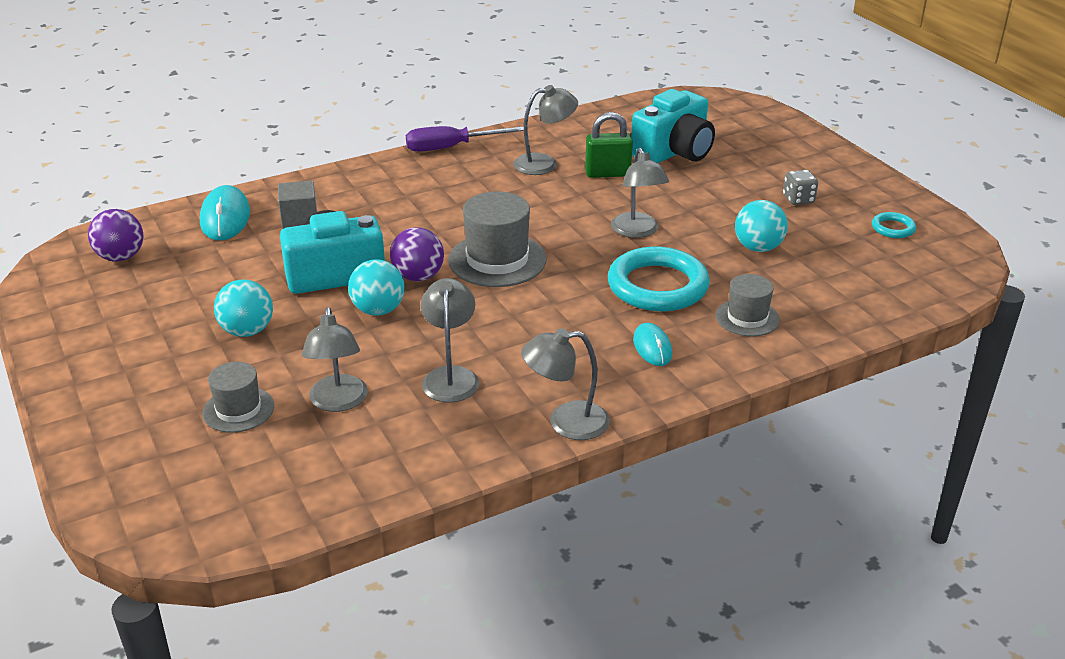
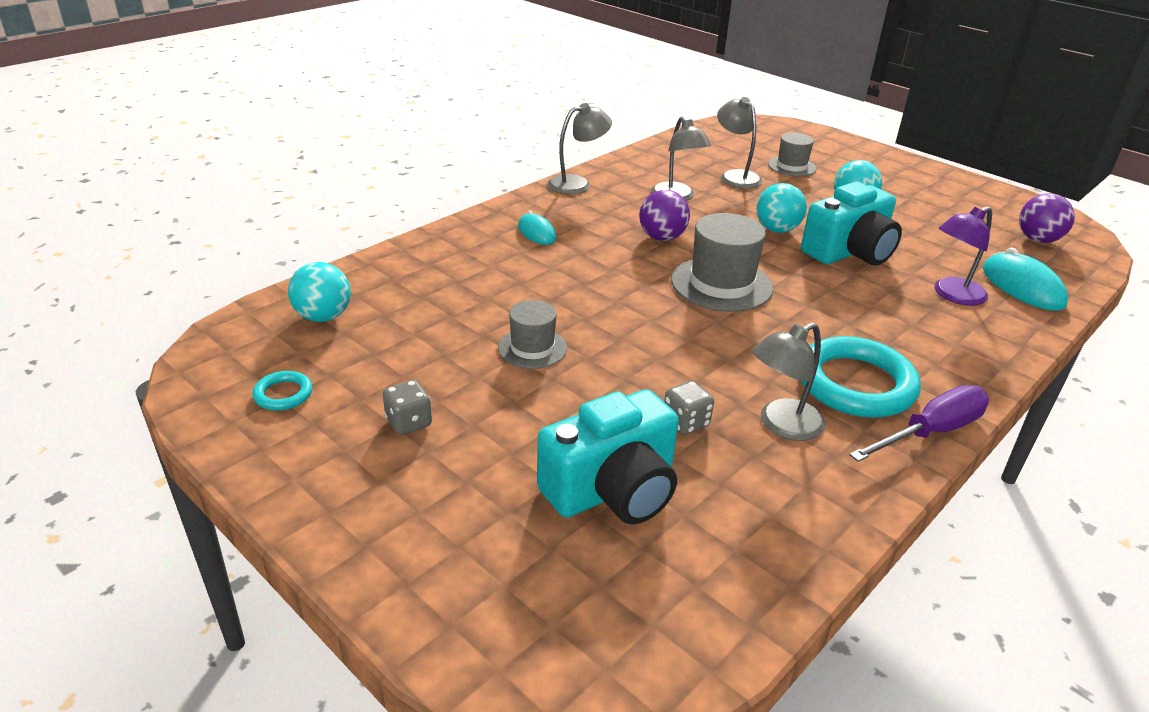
camera: 160 degrees right, 0 degrees up
grey cube [278,180,317,229] -> purple lamp [934,206,992,306]
purple ball [390,228,444,281] -> purple ball moved to [639,190,690,241]
green padlock [585,112,633,178] -> grey dice [664,381,714,435]
turquoise ring [608,247,710,311] -> turquoise ring moved to [801,336,921,418]
grey lamp [611,148,669,238] -> none
turquoise camera [631,89,715,163] -> turquoise camera turned 150 degrees counterclockwise [537,389,679,524]
grey hat [716,274,780,336] -> grey hat moved to [498,300,567,369]
turquoise ball [735,200,788,252] -> turquoise ball moved to [288,262,351,322]

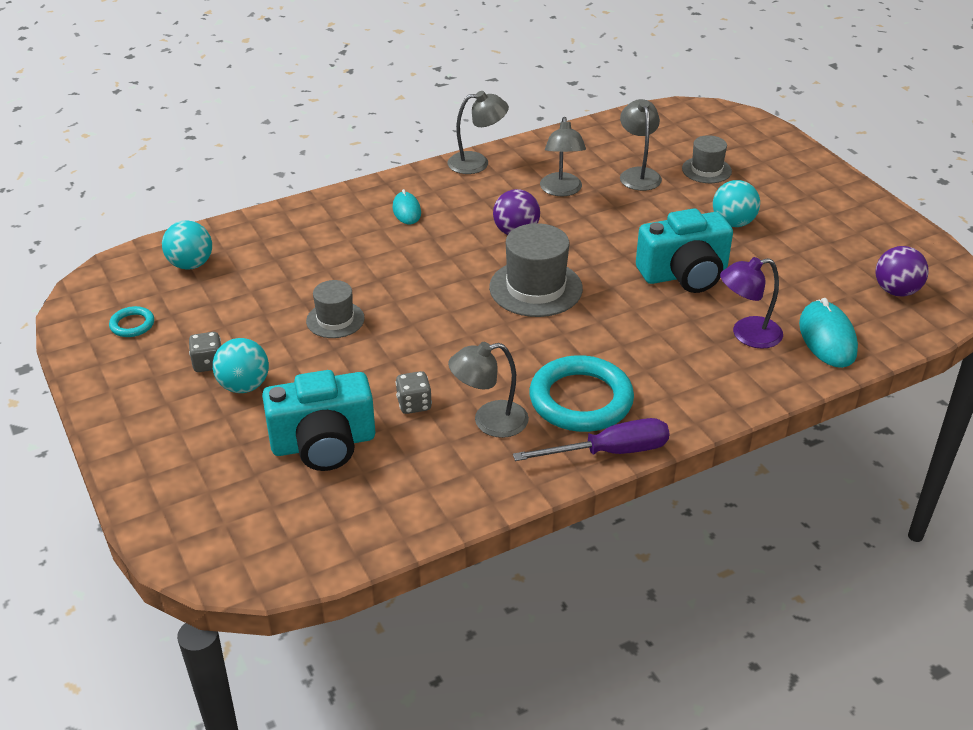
camera: 20 degrees right, 5 degrees up
turquoise ball [756,183,807,233] -> turquoise ball moved to [213,338,269,393]

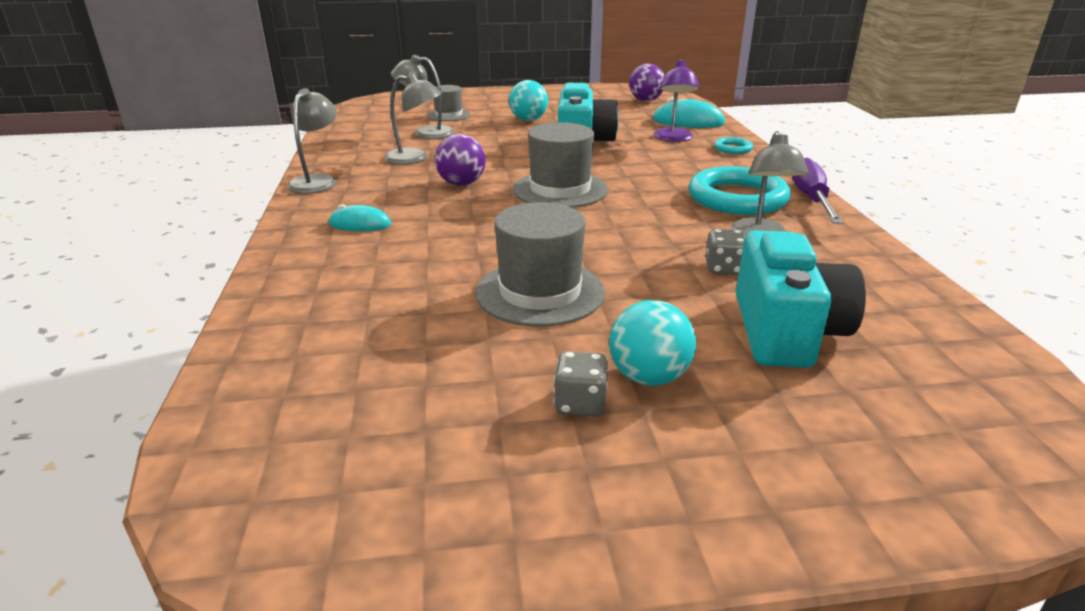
camera: 70 degrees left, 10 degrees down
turquoise ring [109,306,154,337] -> turquoise ring moved to [714,137,753,154]
turquoise ball [162,220,212,270] -> none
grey hat [306,280,365,338] -> grey hat [475,202,605,327], size x1.66

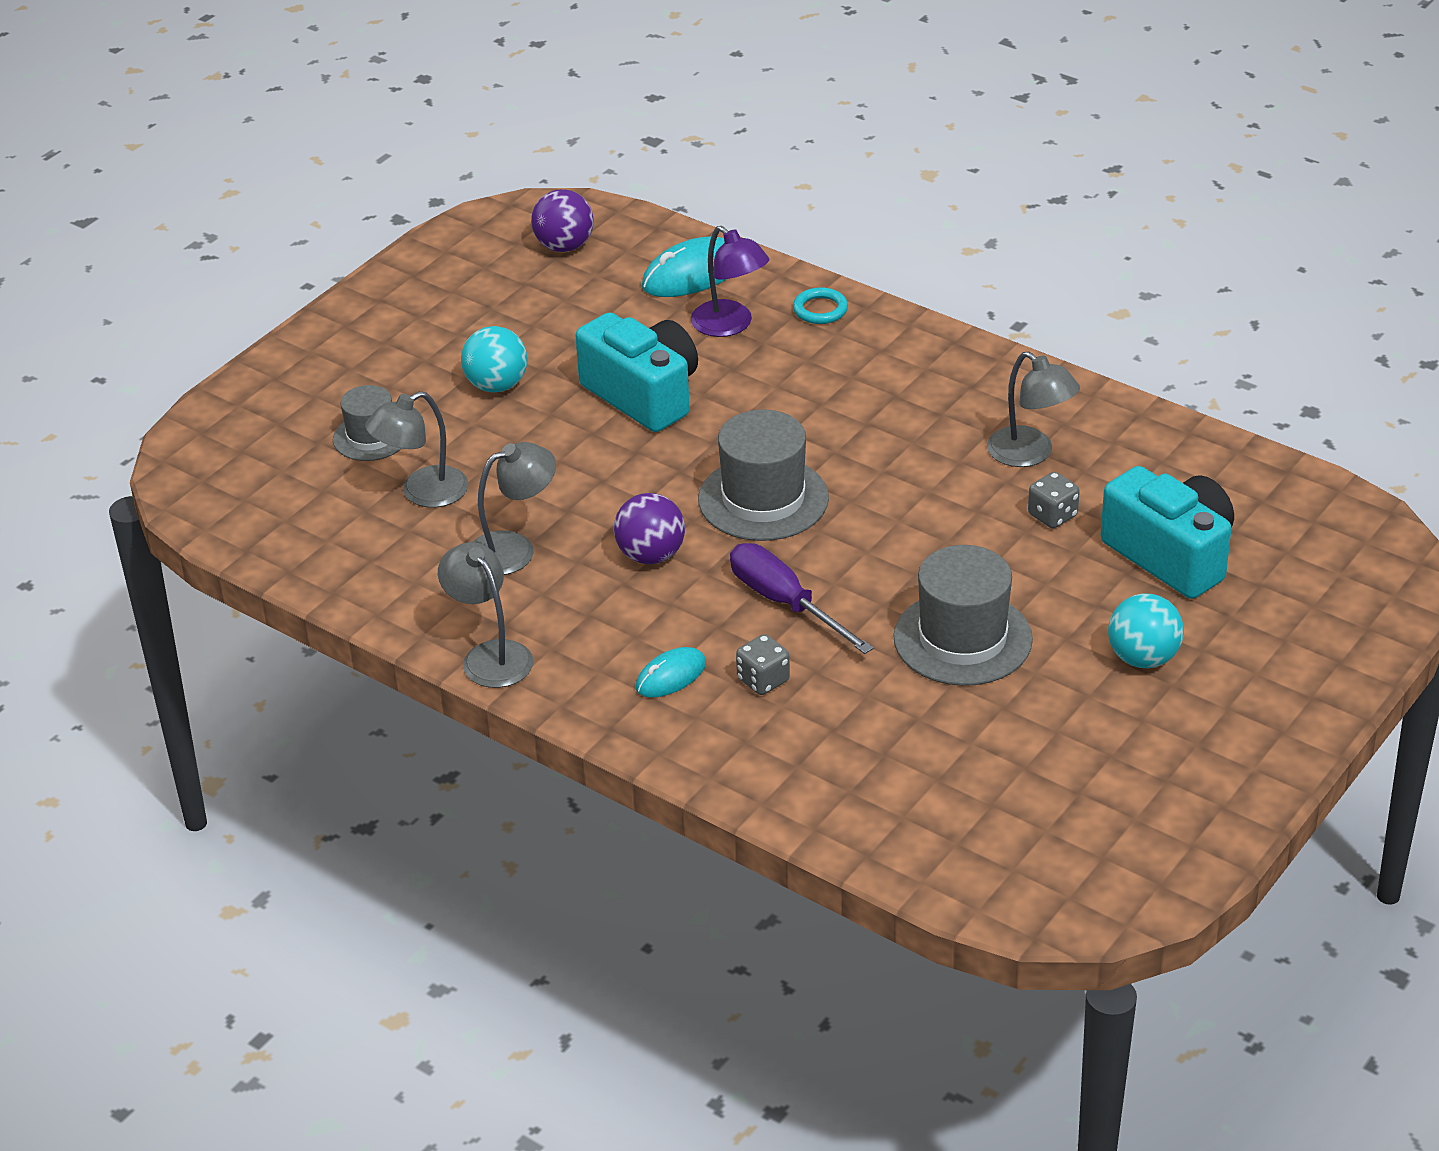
camera: 45 degrees left, 10 degrees up
grey dice [554,351,608,417] -> grey dice moved to [736,634,790,695]
turquoise ring [689,166,791,215] -> none
purple screwdriver [792,158,843,224] -> purple screwdriver moved to [730,543,874,654]

